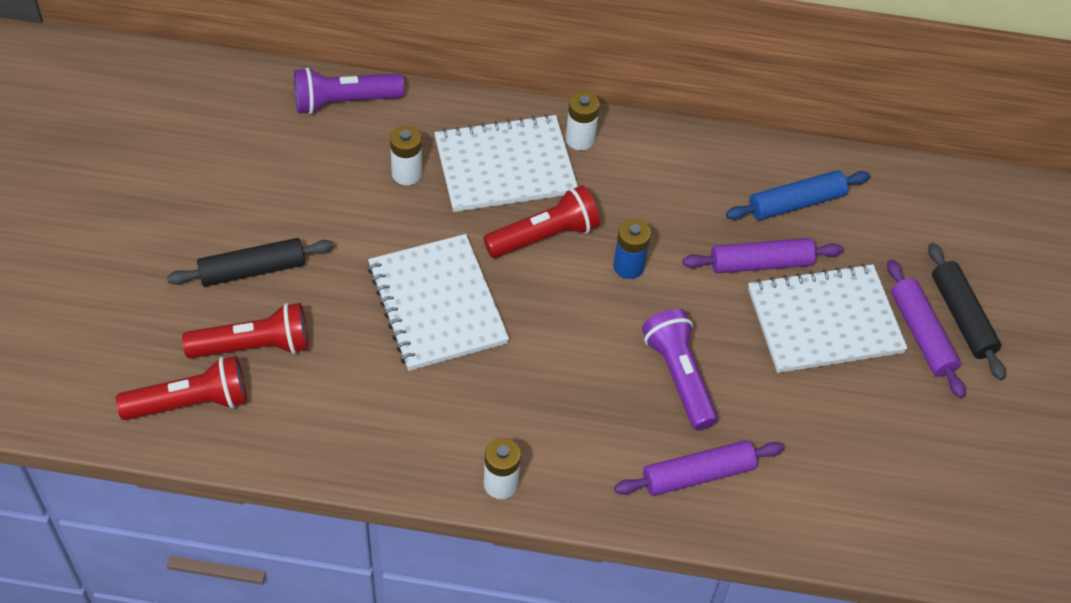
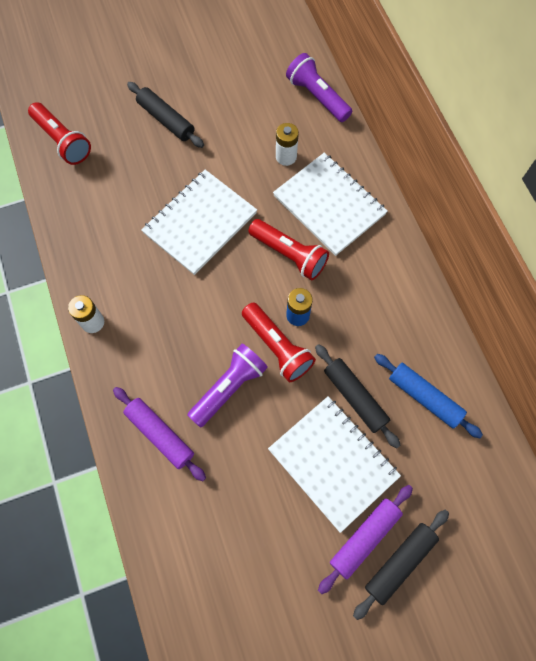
camera: 65 degrees right, 15 degrees up
red flashlight [182,303,309,358] -> red flashlight moved to [242,303,316,382]
white battery [566,92,600,151] -> none
purple rolling pin [683,238,843,273] -> black rolling pin [315,344,401,449]

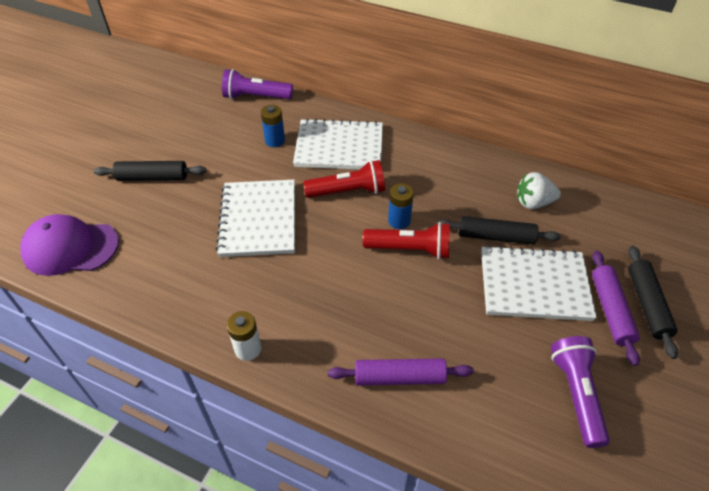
camera: 45 degrees left, 20 degrees down
red flashlight [28,102,91,165] -> purple cap [20,214,119,276]
purple flashlight [187,344,268,428] -> purple flashlight moved to [551,336,610,448]
white battery [276,123,299,166] -> blue battery [261,105,285,147]
blue rolling pin [374,354,483,438] -> white strawberry [518,172,561,209]

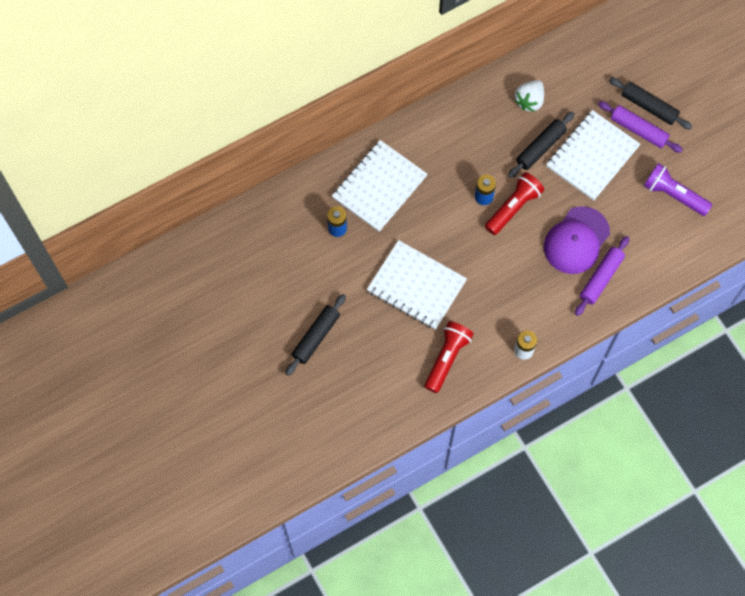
camera: 55 degrees left, 20 degrees up
purple cap [20,214,119,276] -> purple cap moved to [544,206,610,274]
purple flashlight [222,69,293,99] -> none
red flashlight [303,160,385,198] -> red flashlight moved to [424,321,474,393]

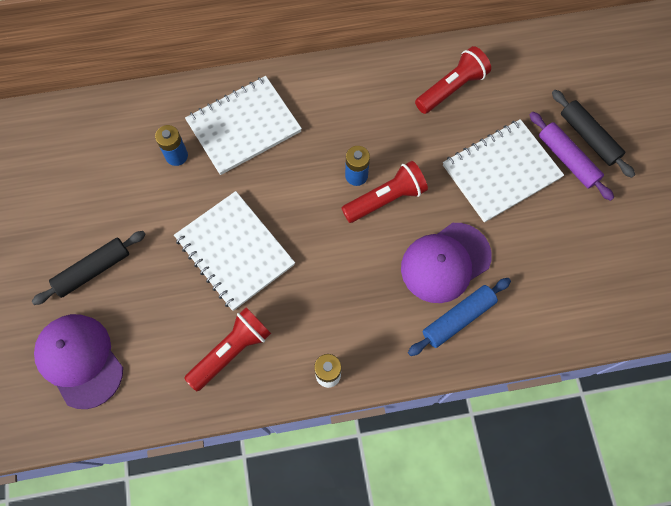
camera: 20 degrees right, 0 degrees up
black rolling pin [508,112,574,178] -> none
white strawberry [514,80,544,112] -> red flashlight [415,46,491,114]
purple rolling pin [575,236,629,316] -> blue rolling pin [408,278,511,356]
purple flashlight [644,163,712,216] -> none
none -> purple cap [34,314,123,409]

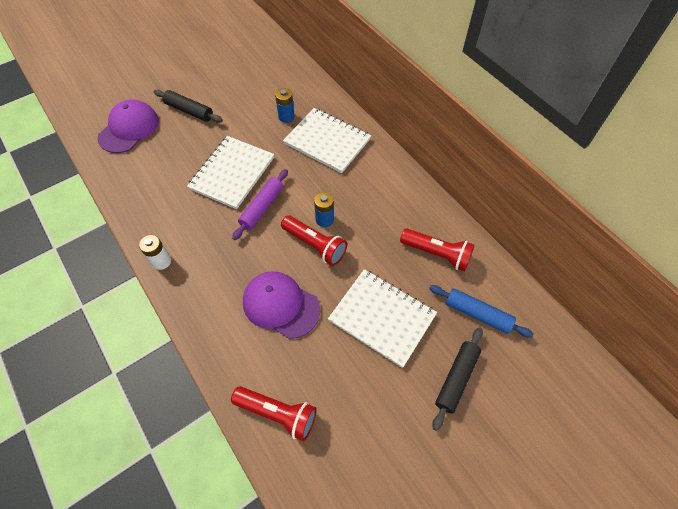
camera: 65 degrees right, 10 degrees down
red flashlight [185,307,271,391] -> red flashlight moved to [231,386,317,441]
blue rolling pin [408,278,511,356] -> blue rolling pin moved to [429,285,534,338]
purple rolling pin [529,112,614,201] -> purple rolling pin moved to [232,169,288,240]

